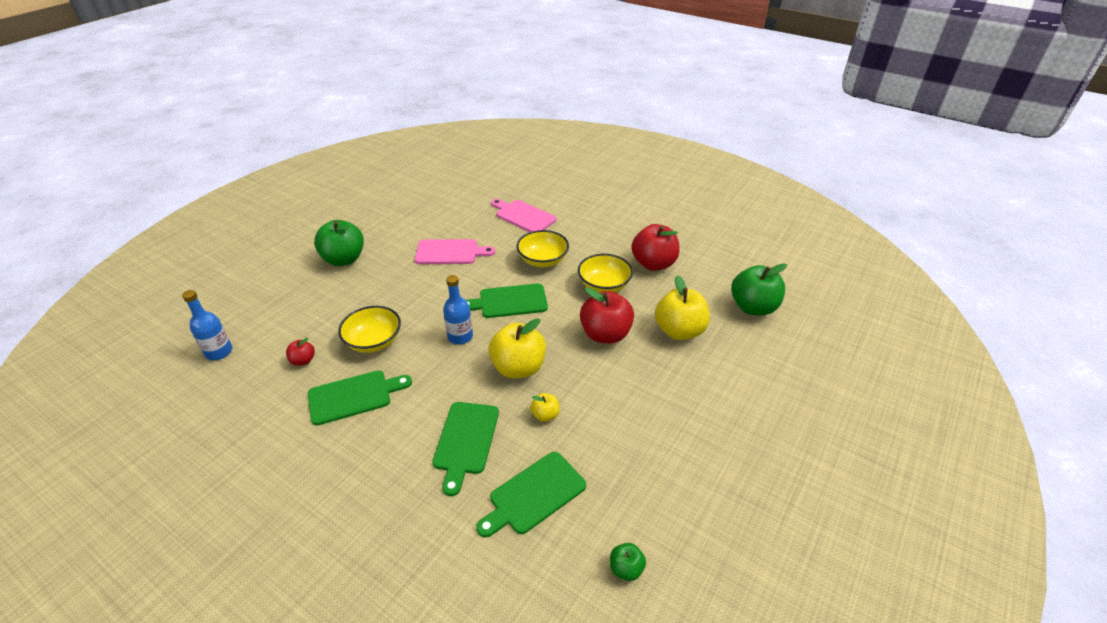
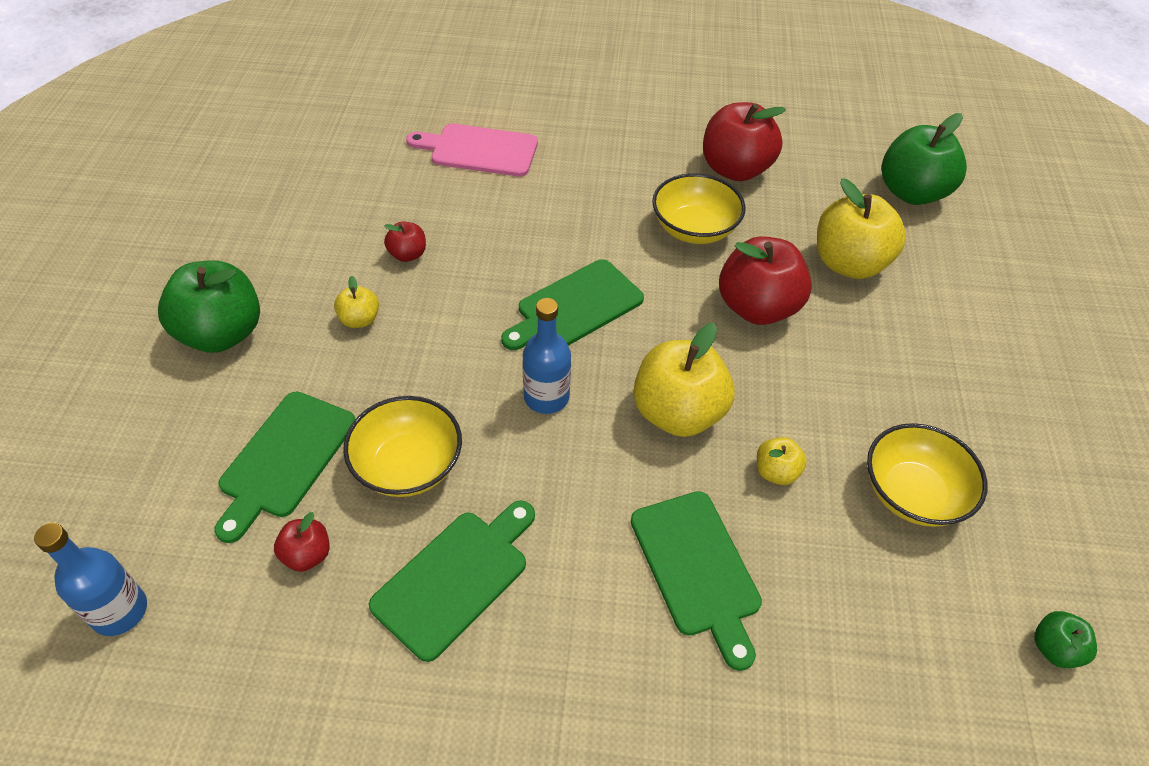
camera: 30 degrees left, 10 degrees up
pink cutting board [415,239,495,264] -> red apple [384,222,426,262]
green cutting board [476,452,586,538] -> green cutting board moved to [214,392,355,543]
yellow bowl [517,230,569,267] -> yellow bowl moved to [867,423,988,527]
none -> yellow apple [334,276,379,328]

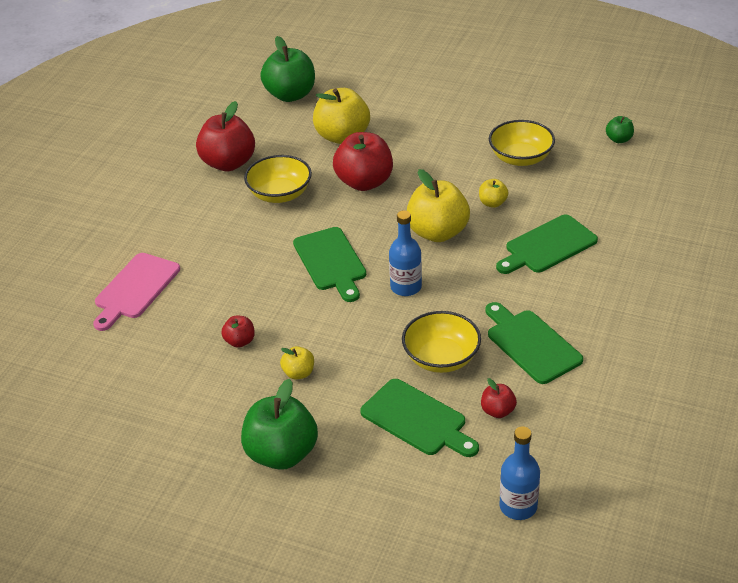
camera: 70 degrees left, 10 degrees down
green cutting board [631,491,762,671] -> green cutting board turned 150 degrees clockwise [496,215,598,274]

